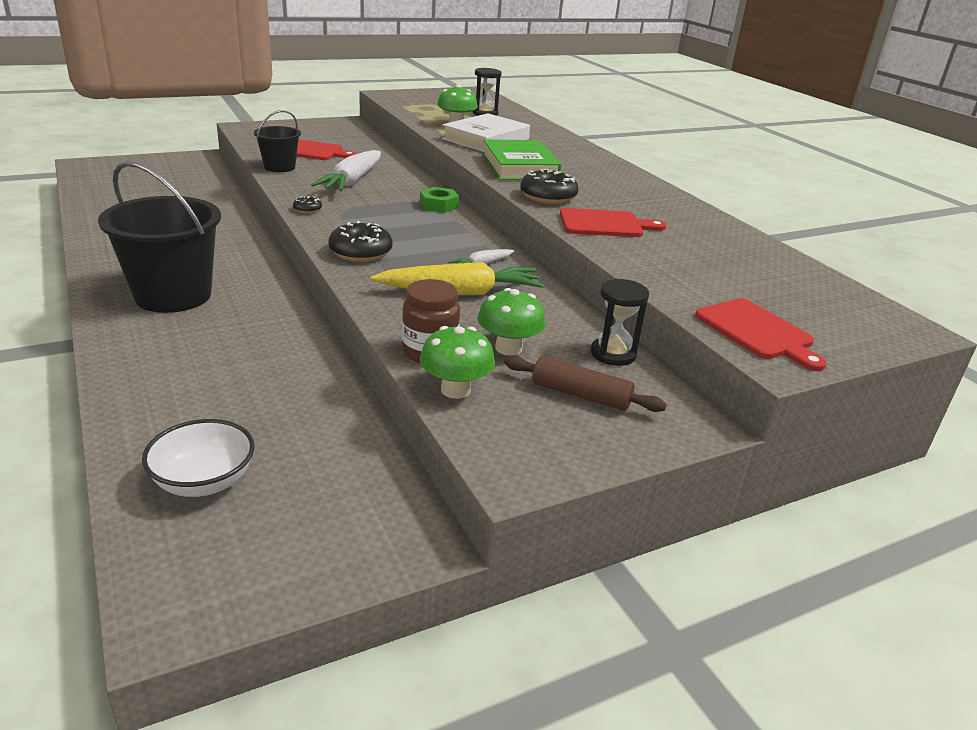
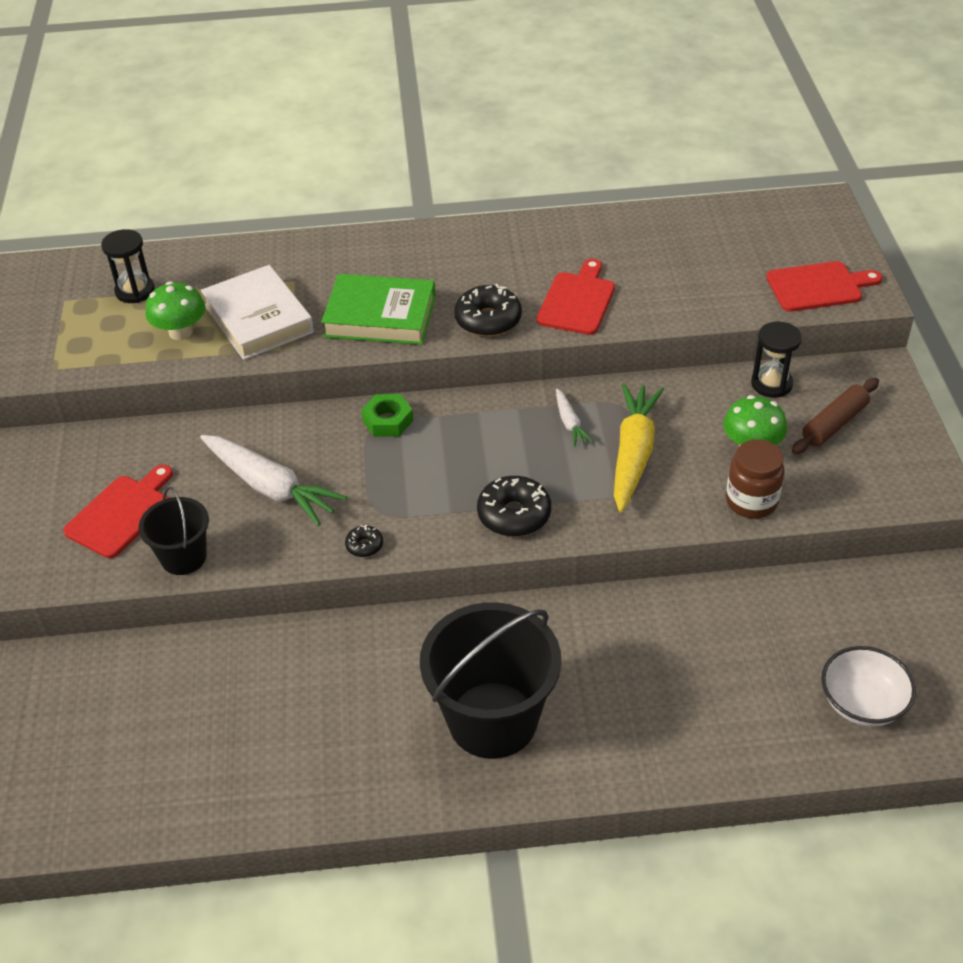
camera: 65 degrees left, 15 degrees up
green mushroom [420,326,495,399] -> none

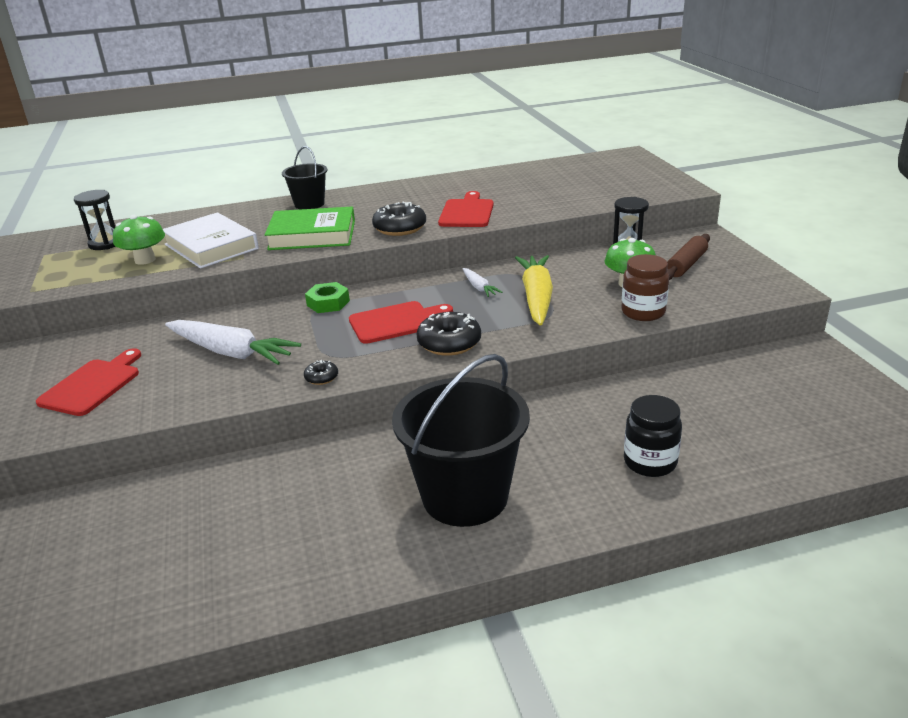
camera: 10 degrees left, 15 degrees down
black bucket [139,487,209,575] -> black bucket moved to [282,146,327,209]
red cutting board [766,261,882,312] -> red cutting board moved to [349,301,453,344]
white bowl [821,646,916,726] -> none
none -> black jar [624,395,682,477]

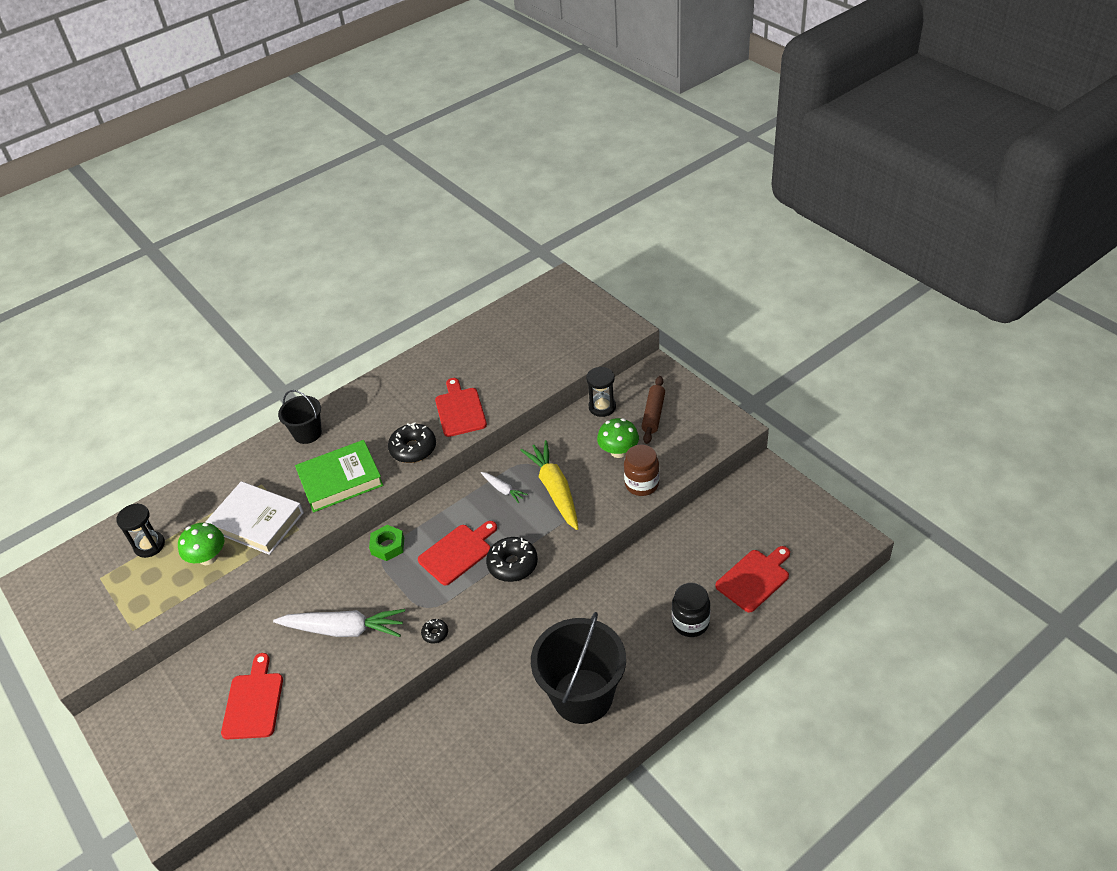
camera: 20 degrees left, 15 degrees up
none -> red cutting board [715,546,790,612]

